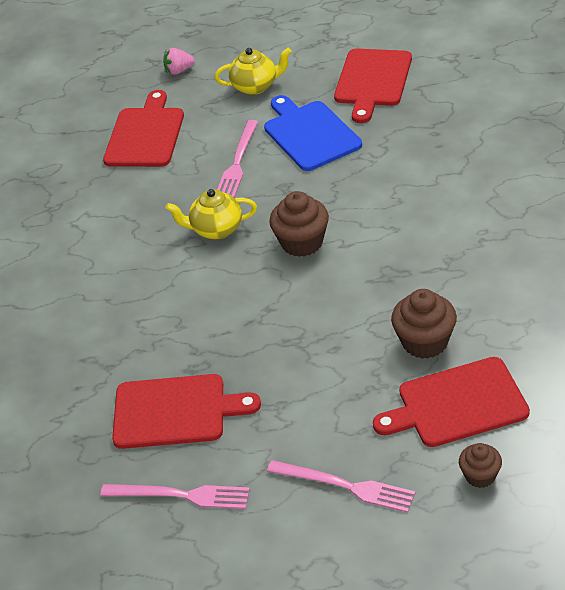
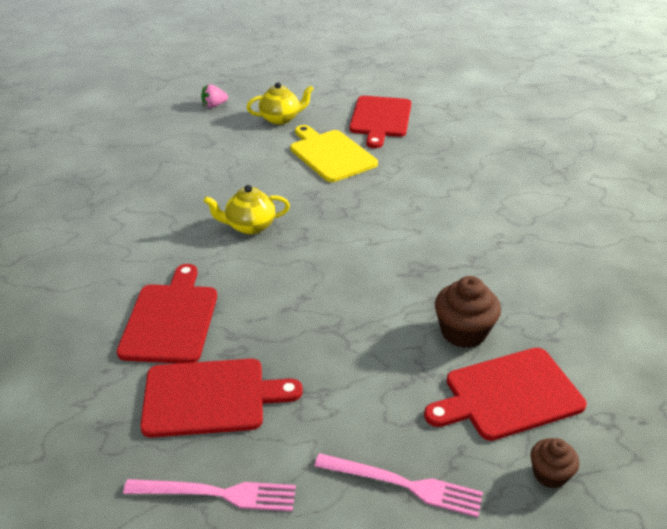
camera: 10 degrees left, 5 degrees down
red cutting board [103,90,184,167] -> red cutting board moved to [117,264,217,363]
pink fork [217,120,258,198] -> none
blue cutting board [264,95,362,171] -> yellow cutting board [290,125,378,182]
brown cupcake [269,191,329,257] -> none

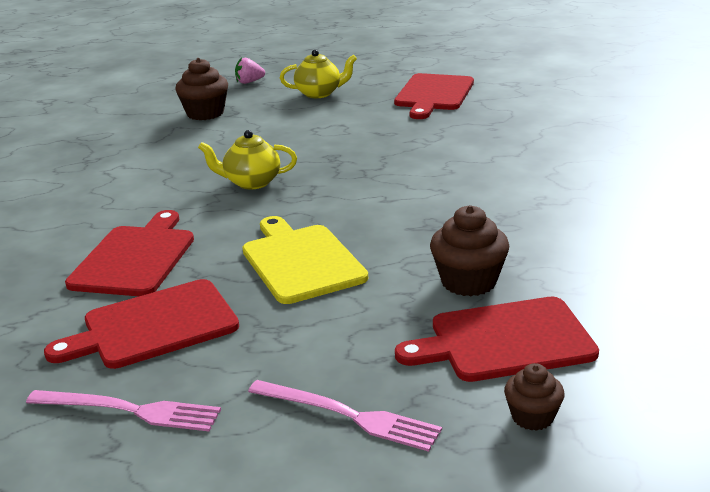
camera: 10 degrees right, 10 degrees down
red cutting board [140,359,303,438] -> red cutting board turned 150 degrees clockwise [44,279,239,369]
yellow cutting board [290,125,378,182] -> yellow cutting board moved to [242,216,368,304]
none -> brown cupcake [175,58,228,120]

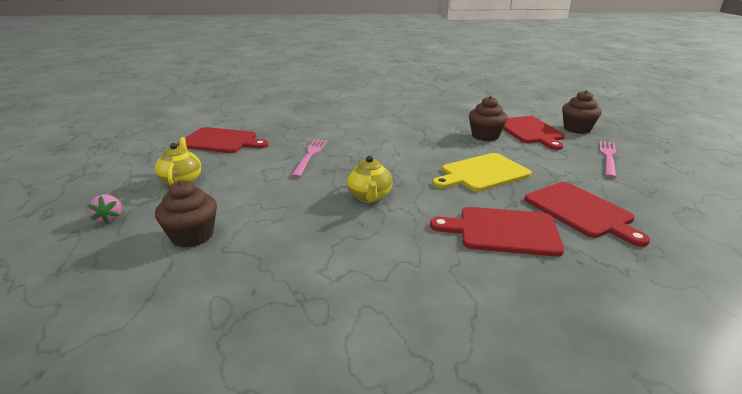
camera: 95 degrees left, 0 degrees up
pink fork [26,390,221,432] -> pink fork moved to [291,140,327,178]
brown cupcake [504,363,564,431] -> brown cupcake [562,90,602,134], size x1.65

